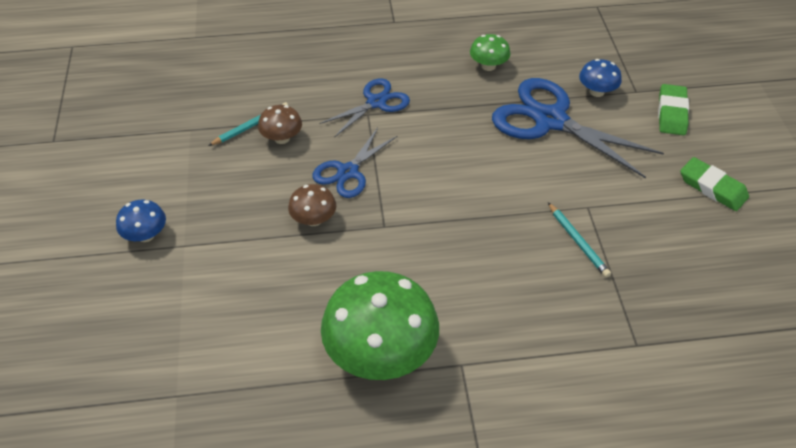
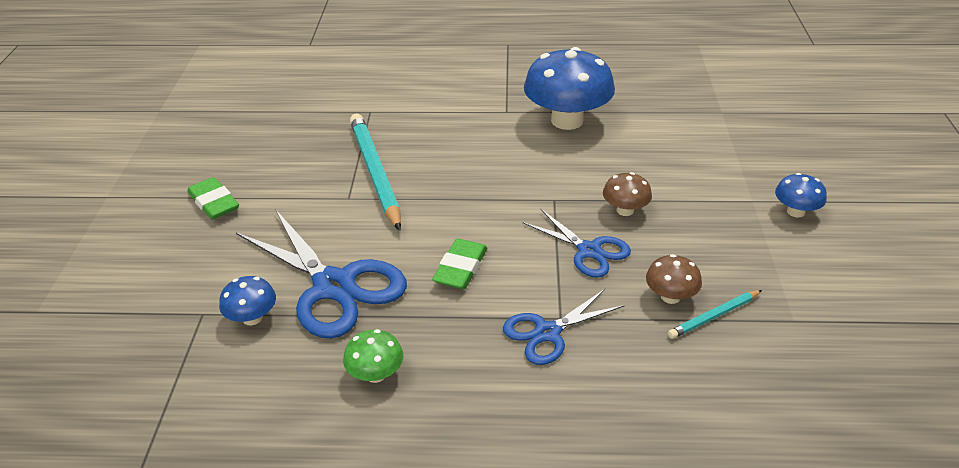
camera: 170 degrees left, 10 degrees down
blue scissors [312,127,397,198] -> blue scissors turned 90 degrees clockwise [523,209,631,278]
green mushroom [321,271,439,380] -> blue mushroom [524,47,615,130]
turquoise pencil [548,202,611,278] -> turquoise pencil [350,114,401,231], size x2.03
green eraser [658,84,689,135] -> green eraser moved to [432,239,487,289]

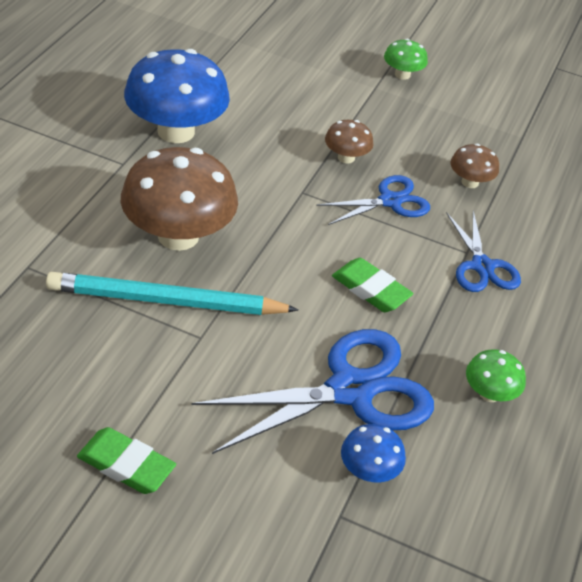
camera: 75 degrees left, 5 degrees up
green eraser [187,177,239,220] -> green eraser turned 45 degrees clockwise [77,427,176,494]
turquoise pencil [668,290,762,339] -> none
blue mushroom [775,173,827,218] -> green mushroom [384,39,428,80]
none -> brown mushroom [121,147,238,251]

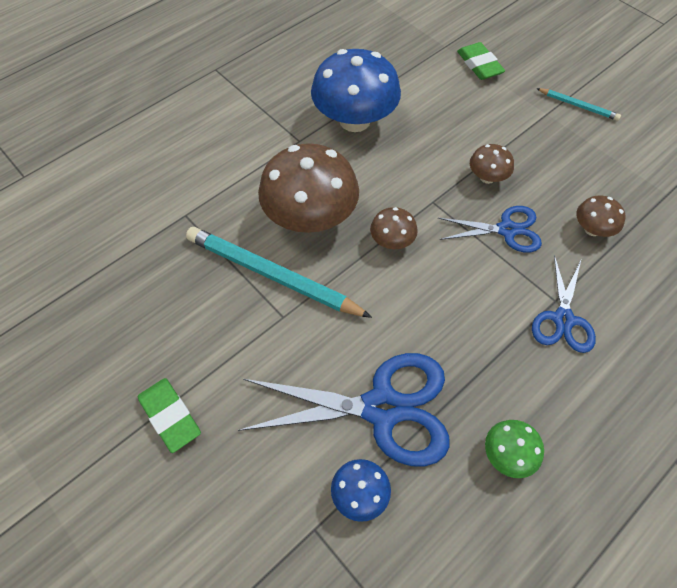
camera: 30 degrees right, 15 degrees up
green eraser [332,258,413,312] -> green eraser moved to [457,42,505,80]
green mushroom [384,39,428,80] -> turquoise pencil [536,88,621,121]
none -> brown mushroom [370,207,418,249]

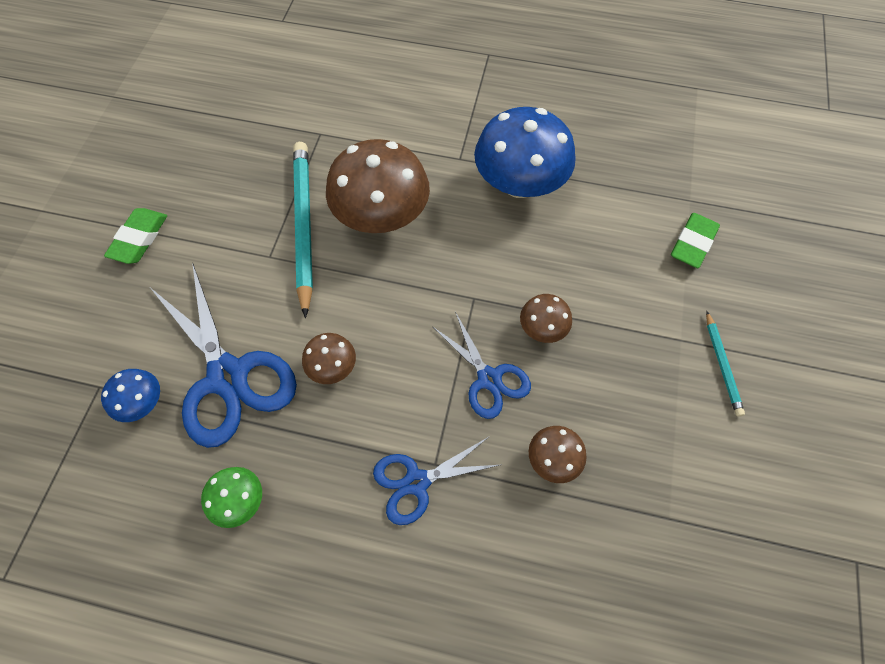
camera: 55 degrees right, 5 degrees up
brown mushroom [370,207,418,249] -> brown mushroom moved to [302,333,356,384]

